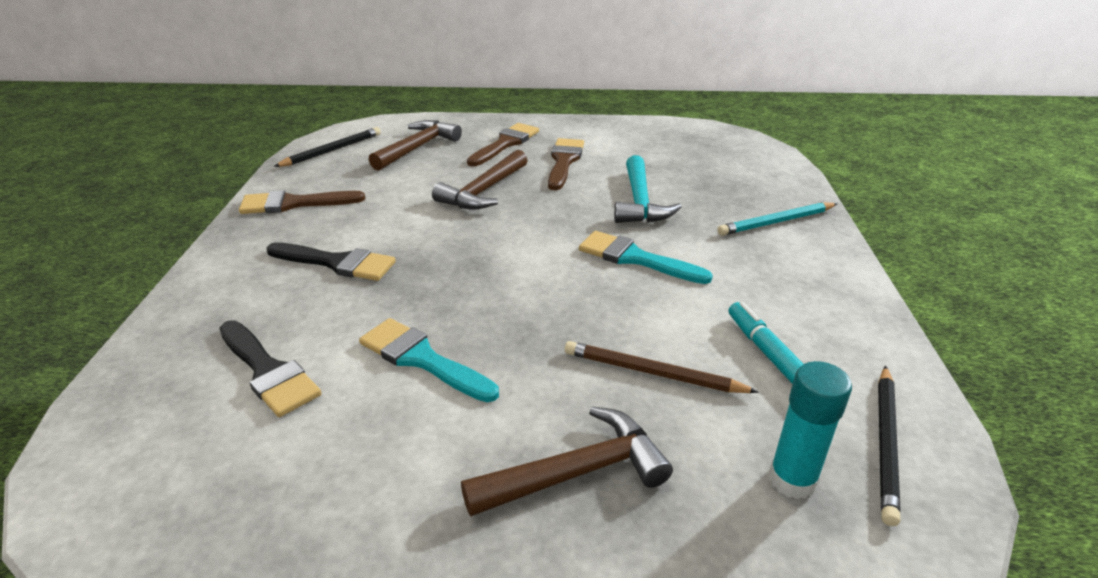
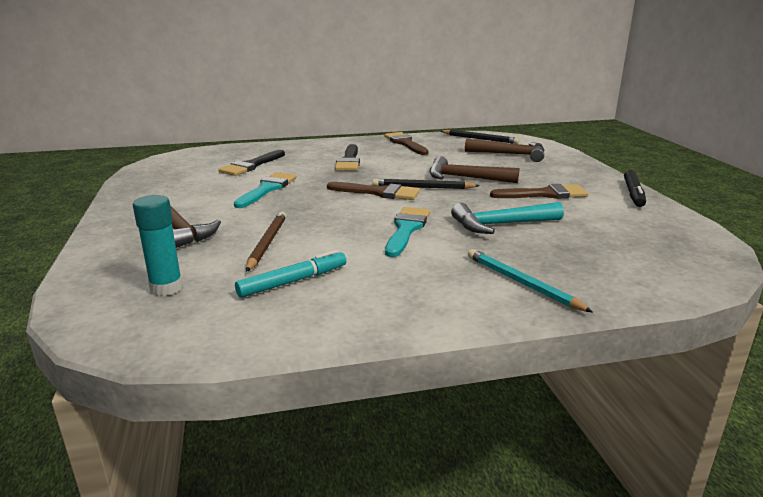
camera: 75 degrees right, 10 degrees down
brown brush [467,123,539,166] -> brown brush moved to [327,182,420,200]
black pencil [878,366,901,526] -> black pencil moved to [372,179,480,189]
none -> black marker [624,170,646,207]

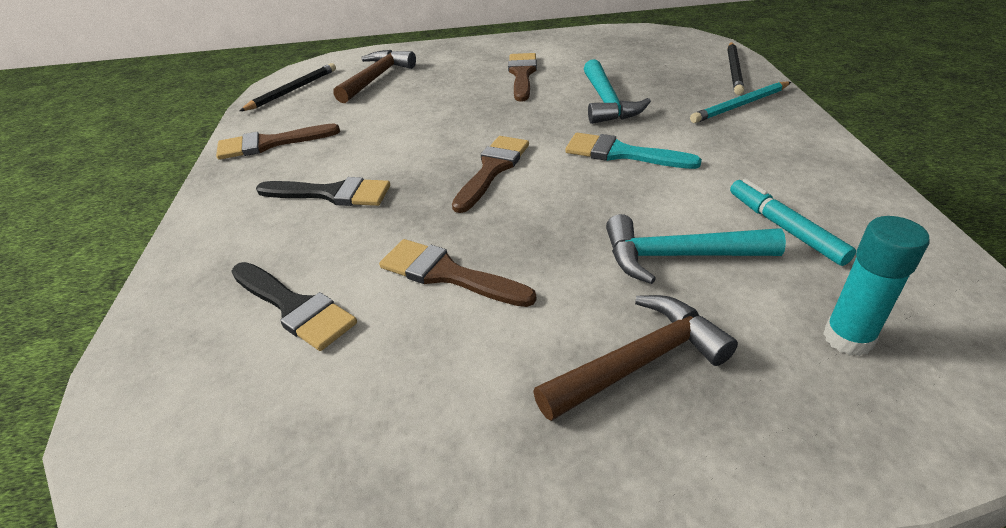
camera: 80 degrees left, 15 degrees up
turquoise brush [234,172,296,208] -> brown brush [379,239,536,307]
brown pencil [246,212,286,272] -> turquoise hammer [606,214,786,284]
black pencil [372,179,480,189] -> black pencil moved to [728,42,744,95]
brown hammer [430,156,519,183] -> none
black marker [624,170,646,207] -> none

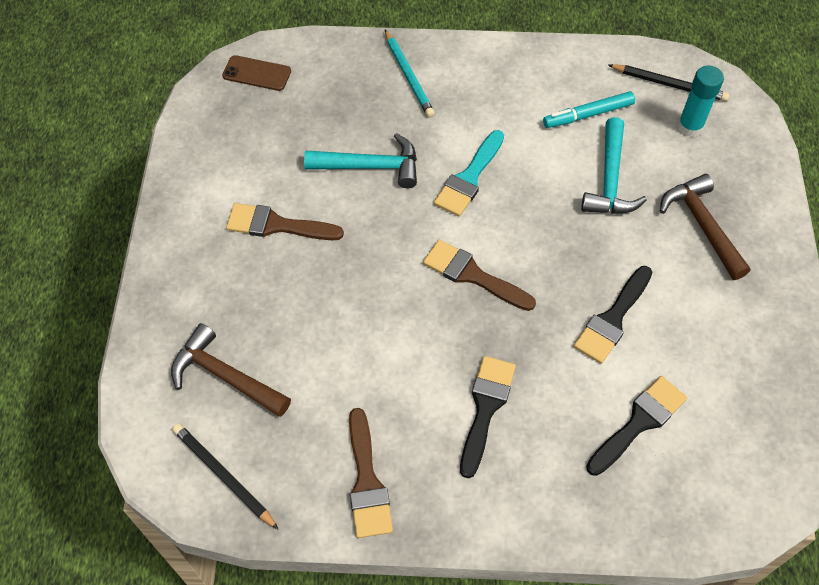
camera: 85 degrees left, 20 degrees up
brown brush [379,239,536,307] -> black brush [573,266,652,364]
black pencil [728,42,744,95] -> black pencil moved to [608,64,730,101]
none -> brown phone [222,55,291,91]

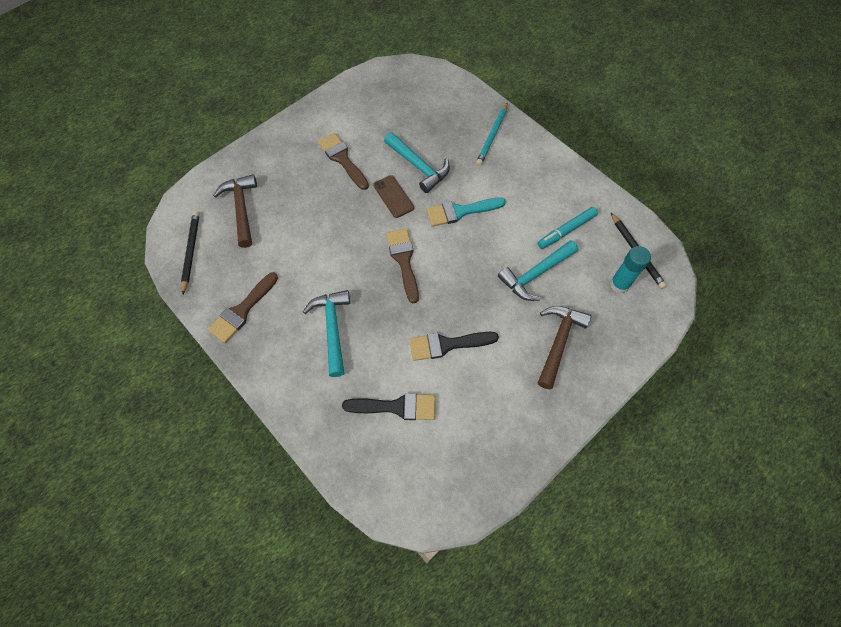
camera: 45 degrees right, 5 degrees up
brown phone [222,55,291,91] -> brown phone moved to [373,175,414,218]
black brush [460,356,516,478] -> turquoise hammer [303,290,350,377]
turquoise marker [543,91,635,128] -> turquoise marker turned 60 degrees counterclockwise [537,207,598,249]

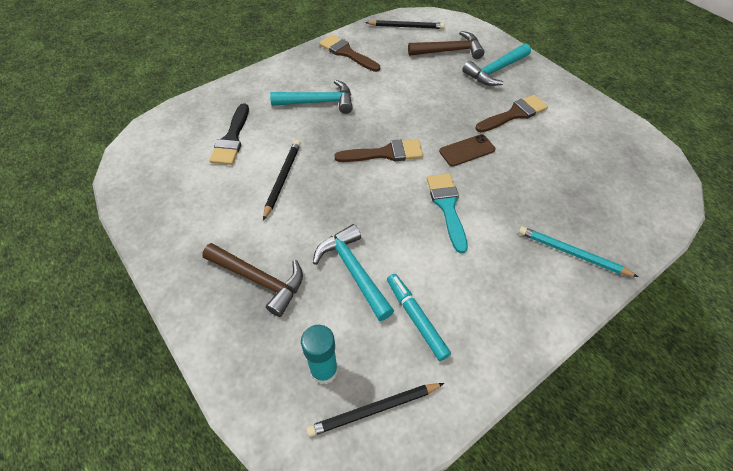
camera: 95 degrees right, 10 degrees down
turquoise hammer [384,132,450,193] -> turquoise hammer moved to [463,43,531,86]
black brush [409,332,499,361] -> black pencil [263,140,301,220]

